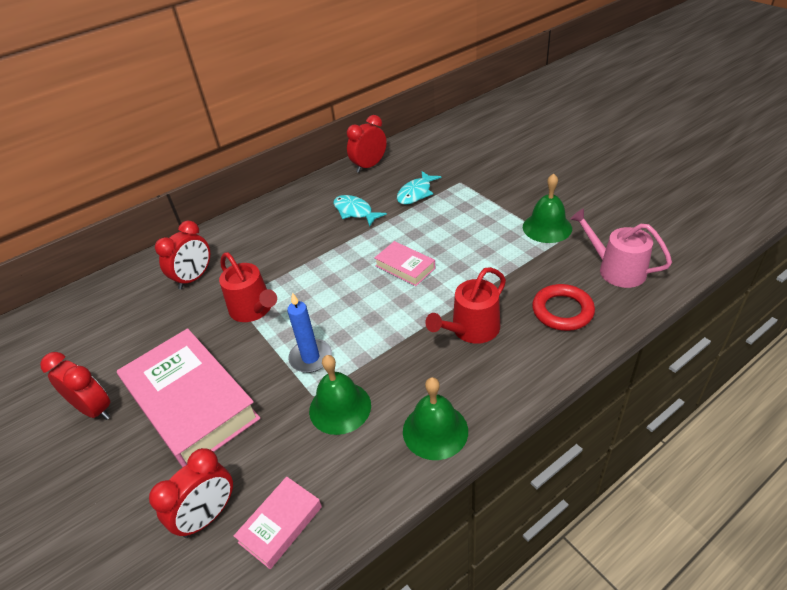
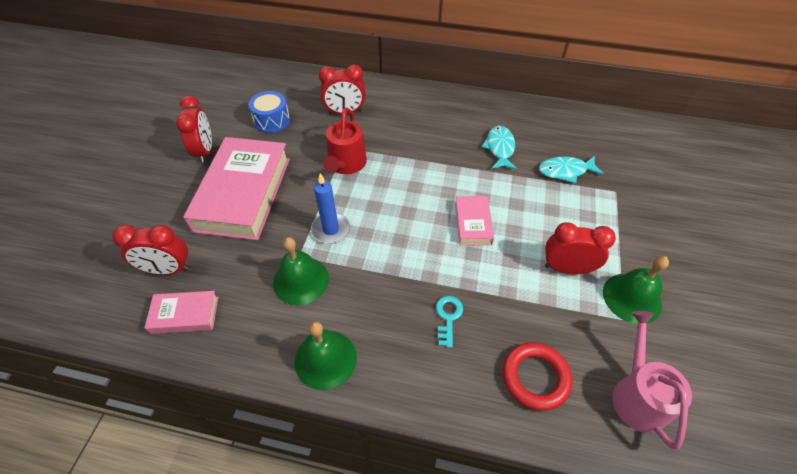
camera: 45 degrees right, 10 degrees up
red clock [347,115,387,173] -> red clock moved to [545,222,616,274]
red watering can [425,267,506,344] -> turquoise key [436,296,463,348]
none -> blue drum [248,91,290,133]

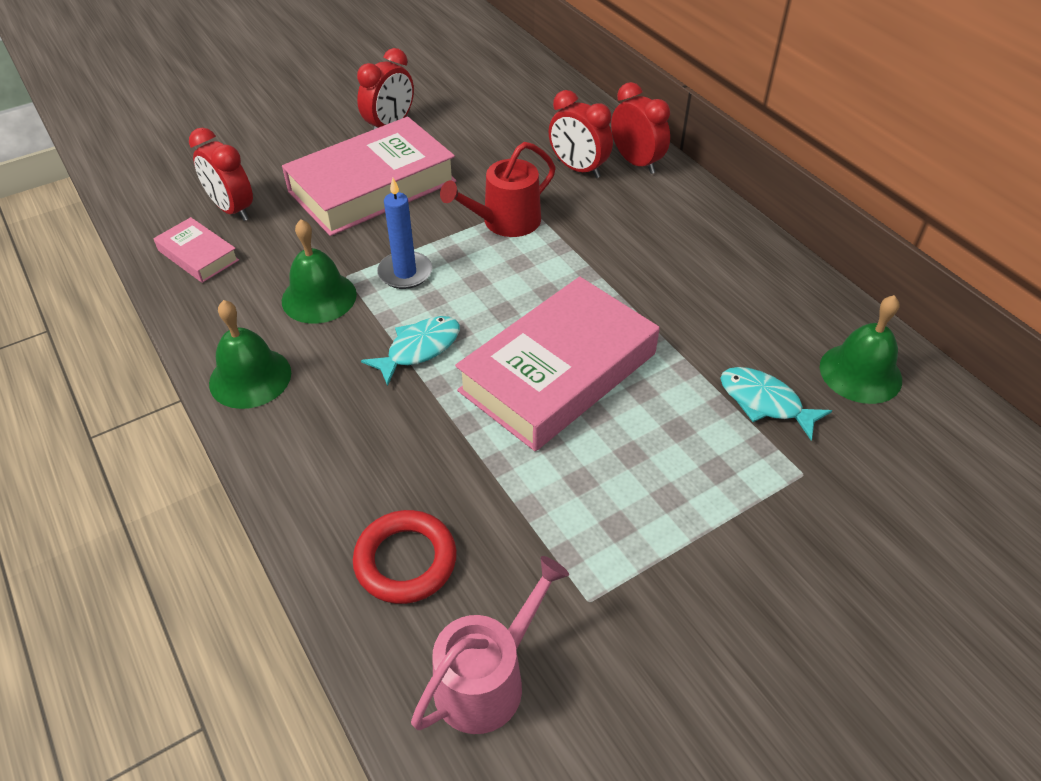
camera: 45 degrees right, 5 degrees down
blue drum [248,91,290,133] -> none
turquoise key [436,296,463,348] -> none
pink book [455,196,494,245] -> pink book [455,276,660,451], size x2.12
turquoise fish [481,125,517,170] -> turquoise fish moved to [361,316,460,386]
red clock [545,222,616,274] -> red clock moved to [611,82,670,174]
green bell [603,256,669,324] -> green bell moved to [820,295,902,404]

